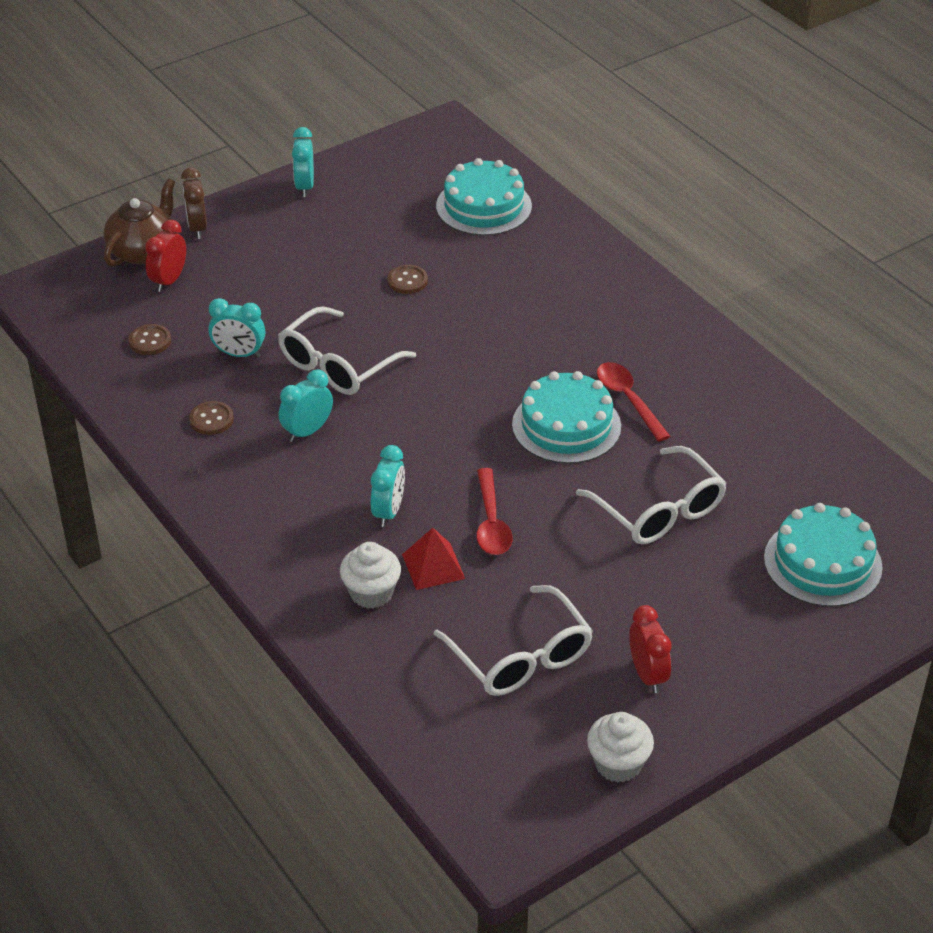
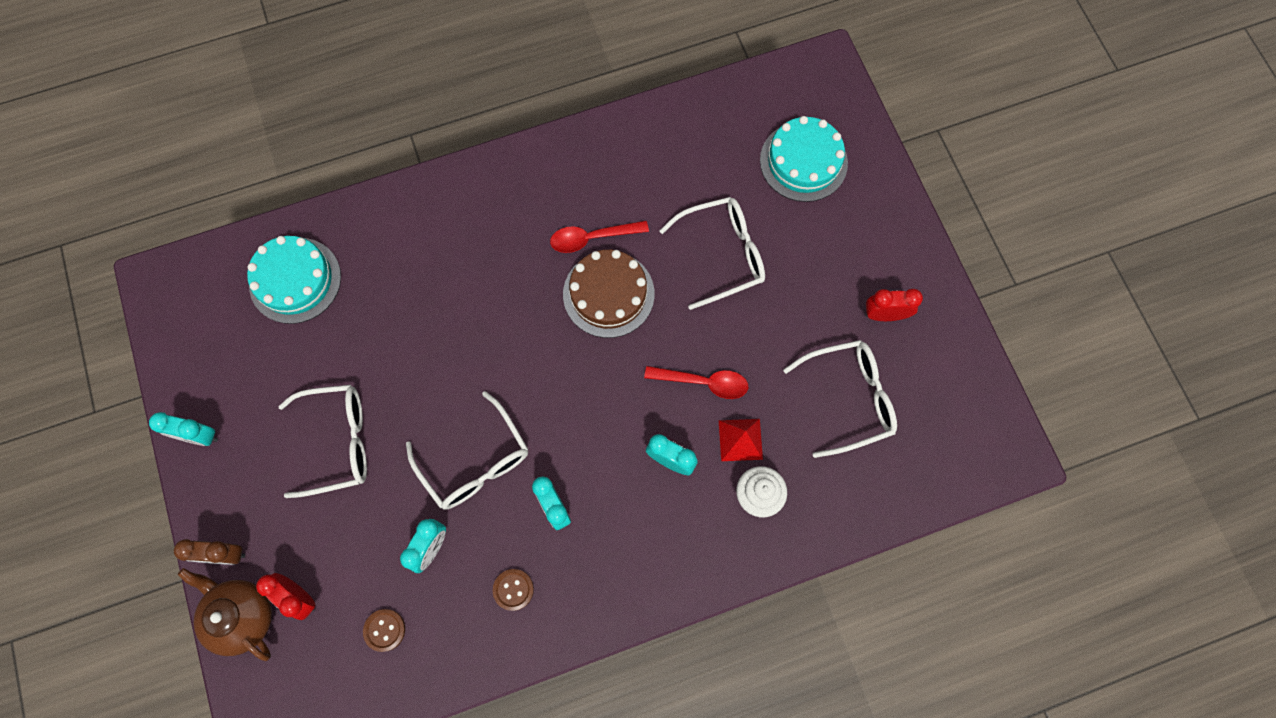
camera: 75 degrees left, 30 degrees up
brown button [387,265,428,294] -> none
turquoise cake [512,371,621,464] -> brown cake [563,250,655,338]
white cupcake [587,712,654,783] -> none
none -> white glasses [279,385,367,498]

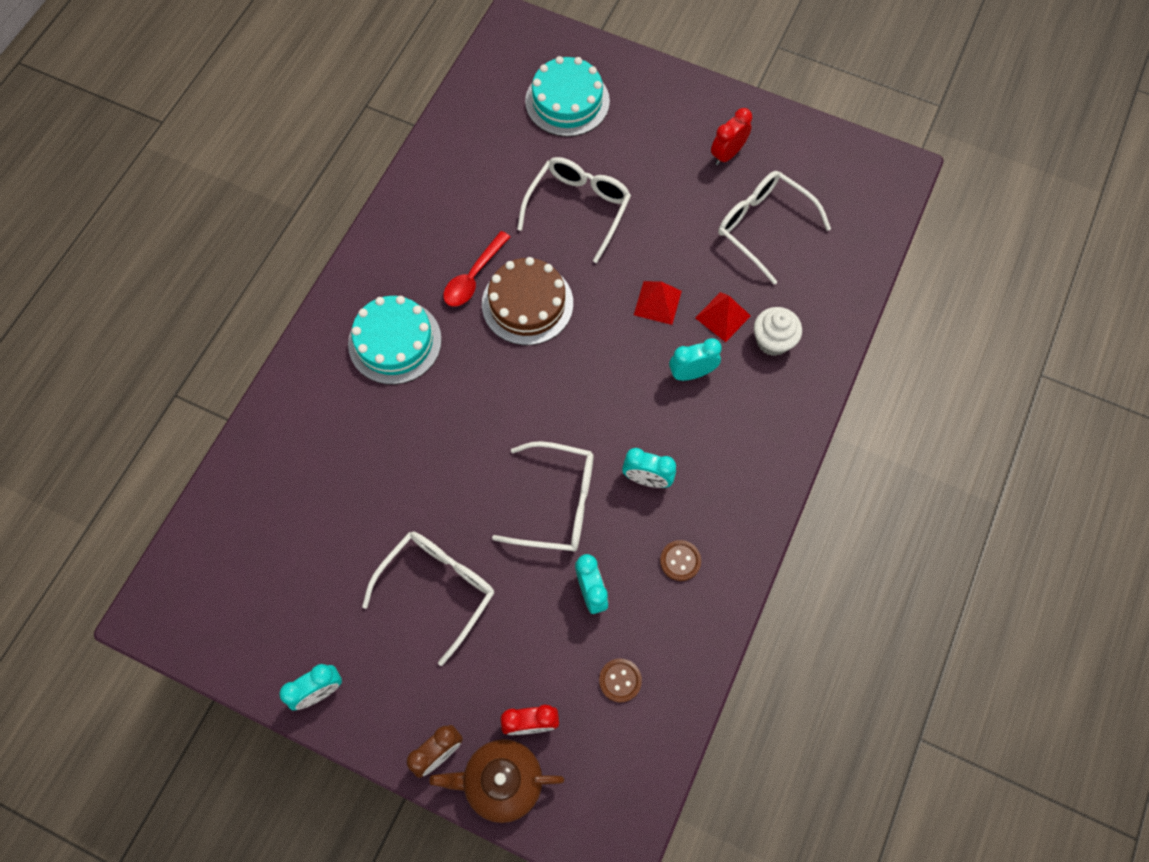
camera: 45 degrees left, 5 degrees down
turquoise cake [247,236,341,324] -> turquoise cake moved to [348,296,442,385]
red spoon [644,366,748,399] -> red pyramid [634,281,682,325]
white glasses [783,340,897,458] -> white glasses turned 75 degrees counterclockwise [718,171,831,284]

